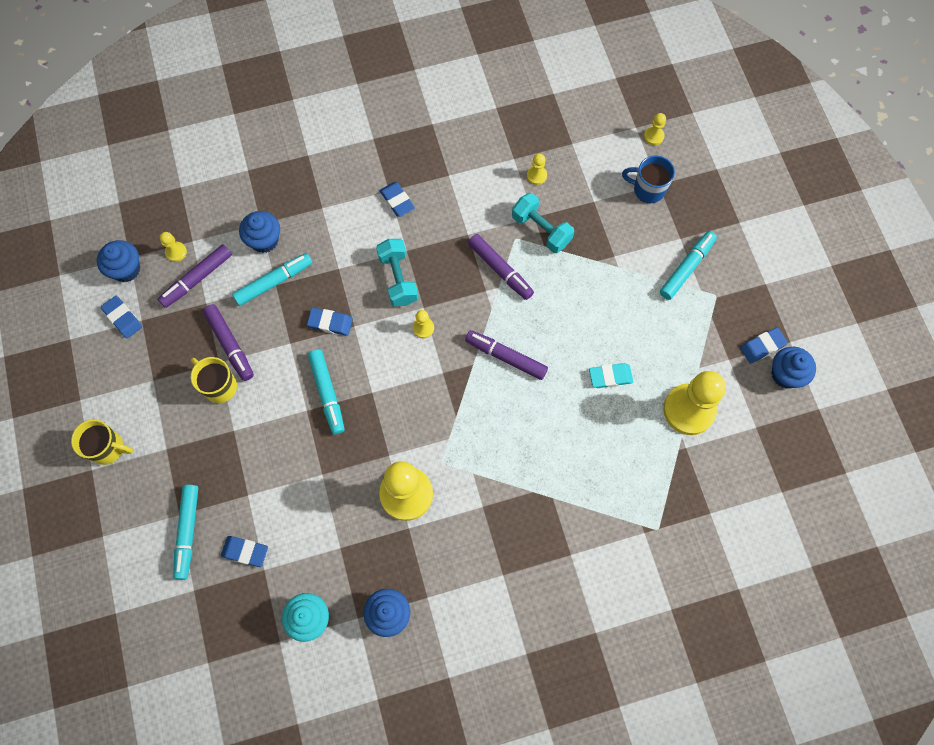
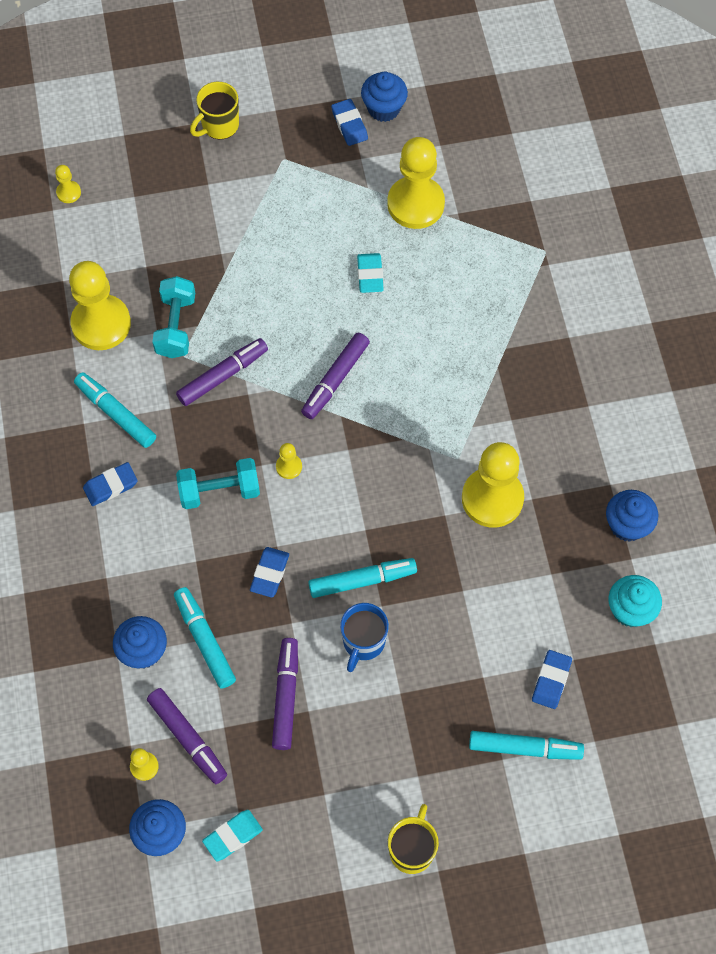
camera: 85 degrees left, 5 degrees down
blue eraser [101,296,142,338] -> turquoise eraser [202,810,263,861]
yellow mug [191,357,237,403] -> yellow mug moved to [190,82,239,139]
purple marker [203,304,254,381] -> purple marker turned 60 degrees counterclockwise [272,638,298,750]
turquoise dumbbell [512,193,574,253] -> turquoise dumbbell turned 45 degrees counterclockwise [152,276,195,358]
yellow pawn [527,153,547,185] -> yellow pawn [69,261,131,350], size x2.34
blue mug [622,155,675,204] -> blue mug moved to [340,603,389,672]
turquoise marker [660,231,717,300] -> turquoise marker moved to [74,372,156,448]

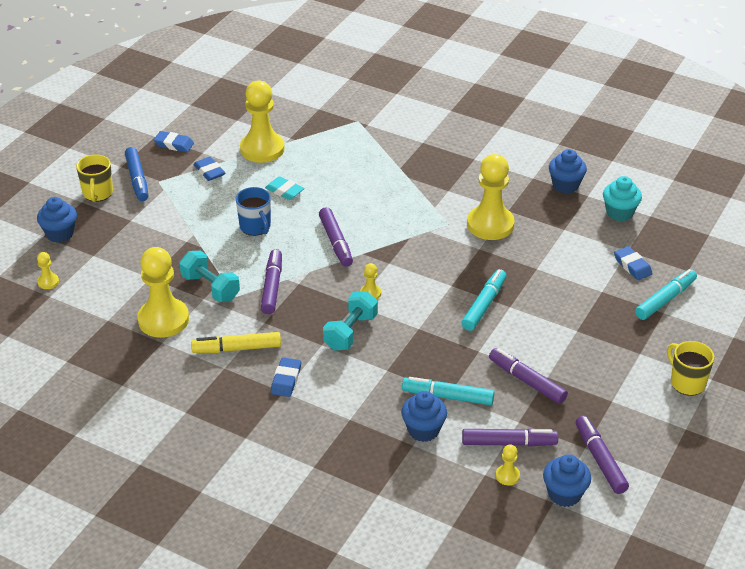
camera: 50 degrees left, 25 degrees down
turquoise marker [74,372,156,448] -> yellow marker [191,332,281,353]
turquoise eraser [202,810,263,861] -> purple marker [576,416,629,494]
blue eraser [250,547,289,598] -> blue eraser moved to [194,157,225,181]
blue mug [340,603,389,672] -> blue mug moved to [236,187,271,236]
blue cupcake [361,72,408,122] -> blue cupcake moved to [37,197,77,243]
none -> blue marker [125,147,148,201]

